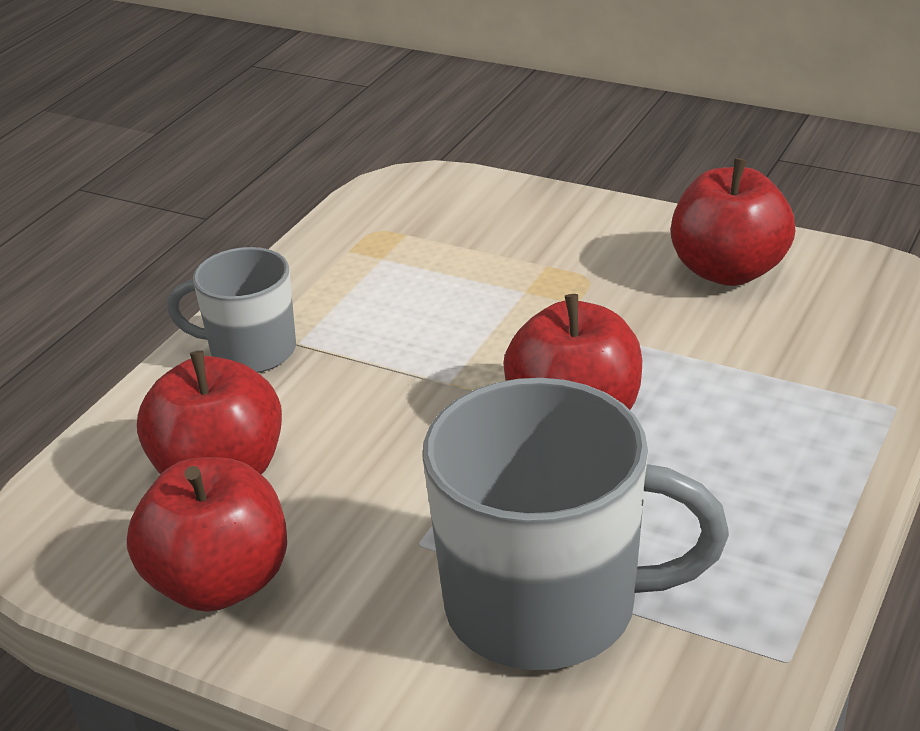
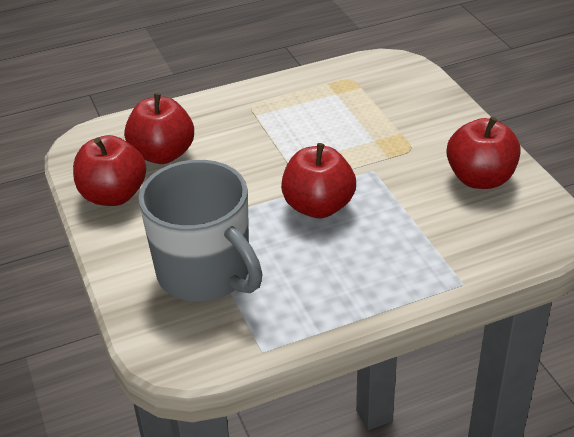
camera: 40 degrees right, 5 degrees up
grey mug [167,247,296,373] -> none

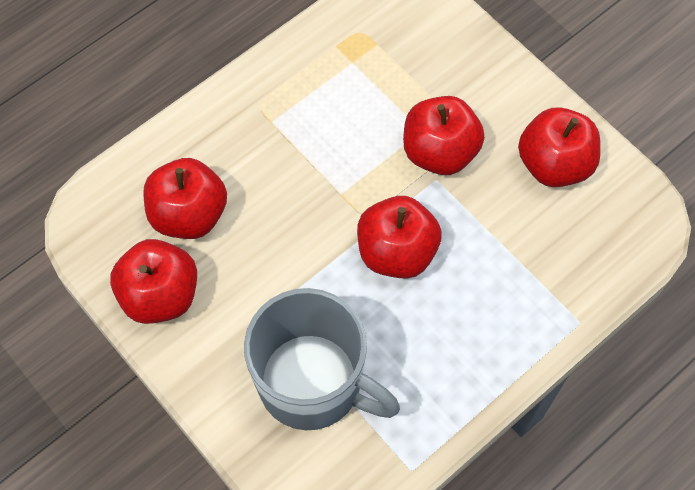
camera: 20 degrees left, 25 degrees up
none -> red apple [403,96,485,175]

